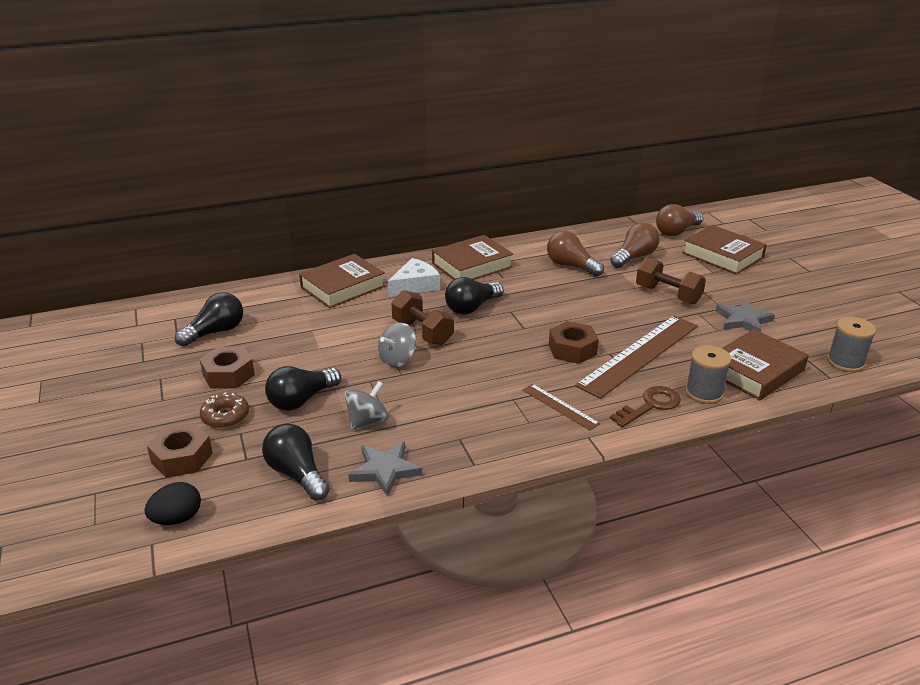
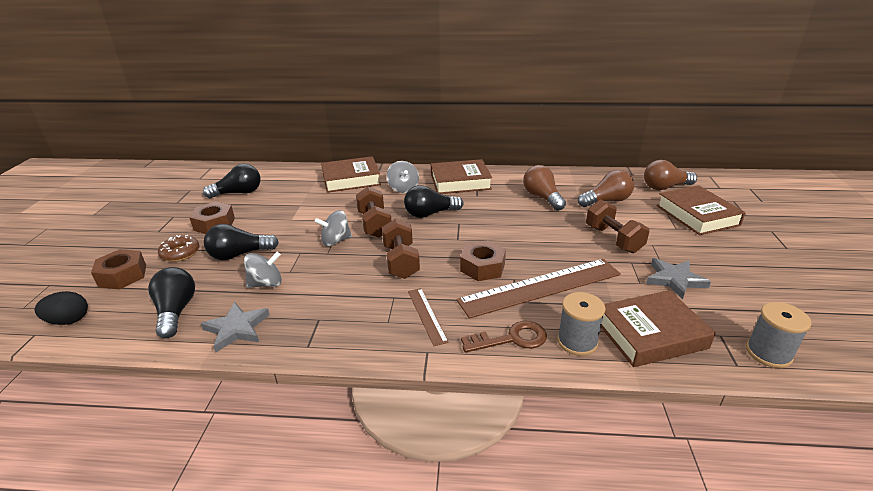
camera: 25 degrees right, 0 degrees up
white cheese [388,258,440,296] -> grey spinning top [387,161,419,193]
none -> brown dumbbell [382,219,420,279]

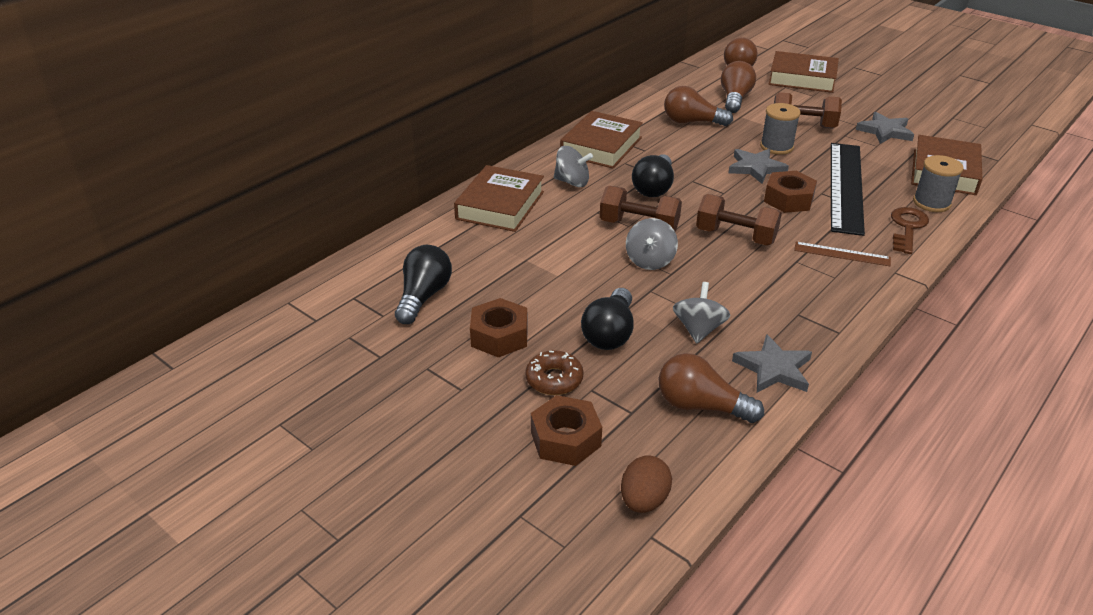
camera: 55 degrees left, 5 degrees up
black egg [34,291,88,325] -> brown egg [621,455,672,513]
black light bulb [148,267,195,338] -> brown light bulb [659,353,764,423]
brown ruler [456,259,621,319] -> black ruler [831,143,865,236]
grey spool [746,302,812,368] -> grey spool moved to [760,103,801,155]
none -> grey star [728,149,789,184]

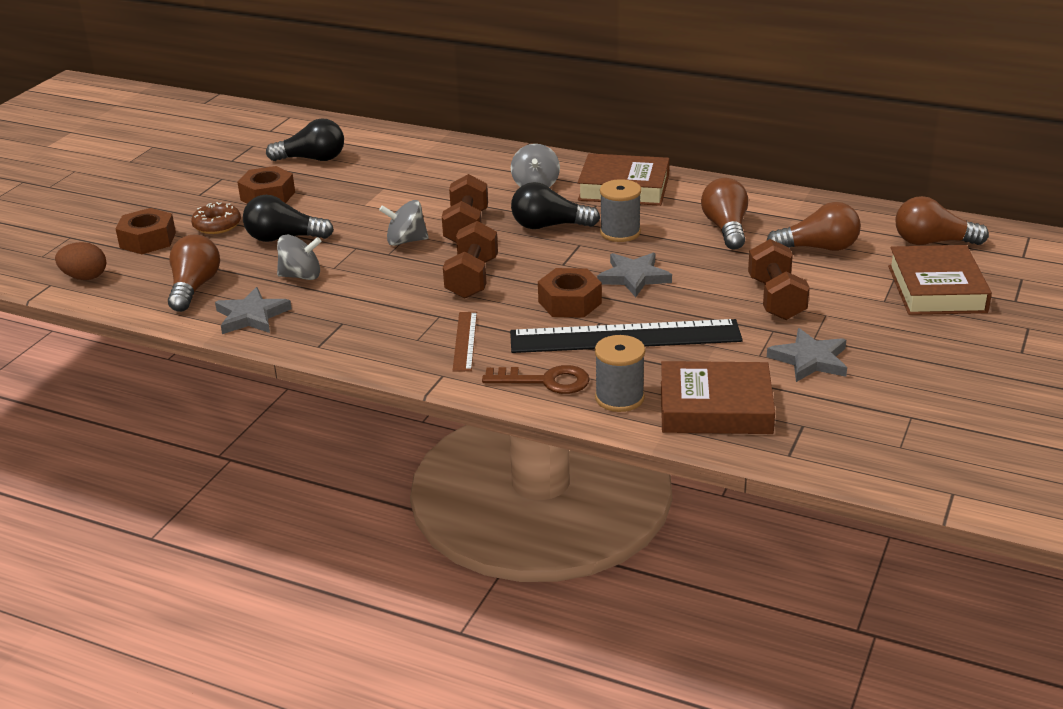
camera: 75 degrees right, 5 degrees down
brown book [454,165,544,232] -> none
grey spool [760,103,801,155] -> grey spool moved to [600,179,641,242]

